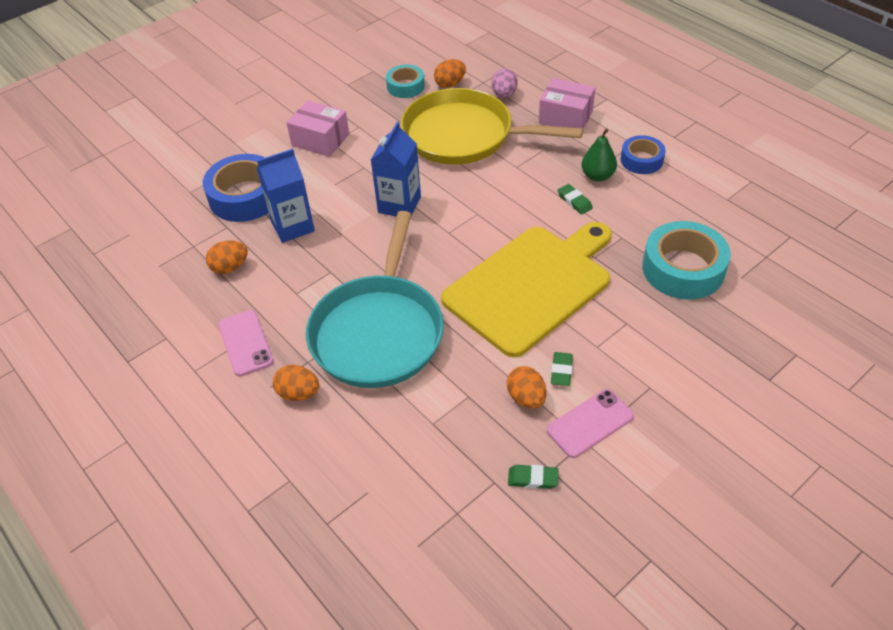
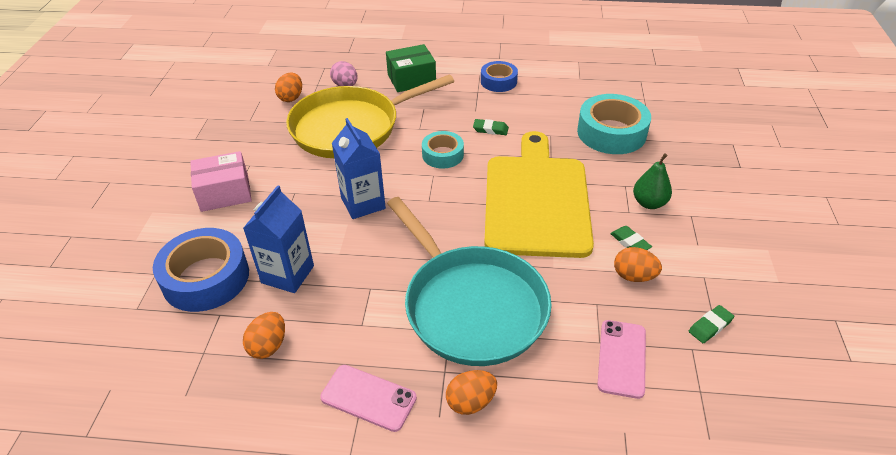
camera: 45 degrees left, 5 degrees down
turquoise tape [386,65,425,98] -> turquoise tape moved to [422,131,464,168]
pink box [539,78,595,129] -> green box [386,44,436,92]
pink phone [547,389,634,458] -> pink phone moved to [597,320,646,399]
green pear [581,129,617,182] -> green pear moved to [633,153,672,209]

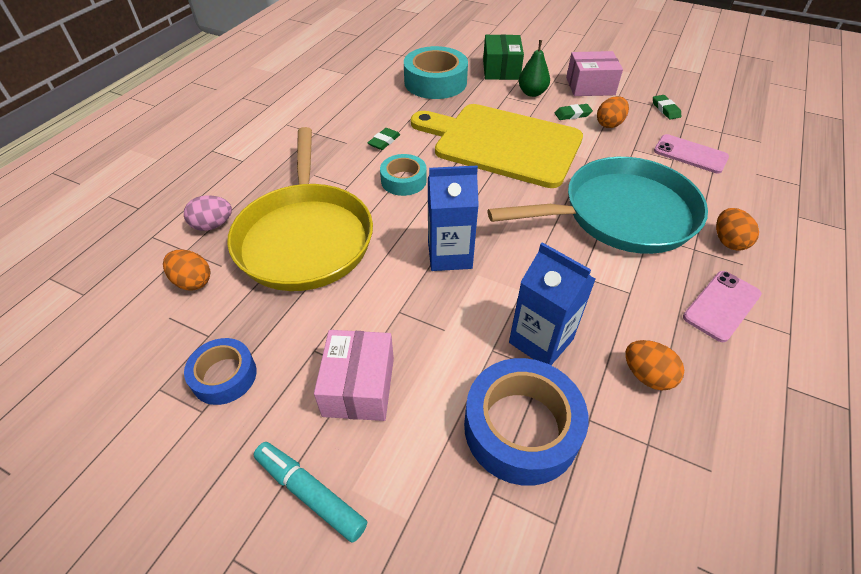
camera: 70 degrees left, 5 degrees up
green box [386,44,436,92] -> green box moved to [483,34,524,80]
blue tape [481,61,518,92] -> blue tape moved to [184,338,256,405]
none -> turquoise marker [254,442,367,543]
none -> pink box [566,51,623,96]

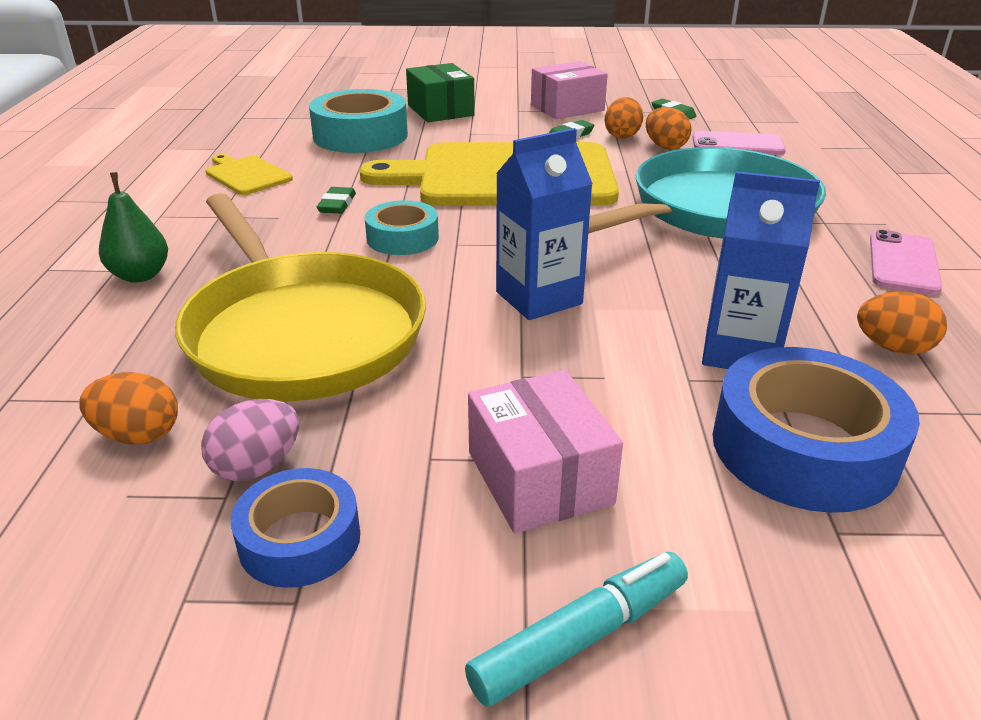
camera: 25 degrees left, 15 degrees down
pink egg [184,195,232,231] -> pink egg moved to [201,399,299,481]
turquoise marker [254,442,367,543] -> turquoise marker turned 135 degrees clockwise [465,552,688,707]
green pear [519,40,550,97] -> green pear moved to [99,172,168,283]
orange egg [716,208,759,251] -> orange egg moved to [646,107,691,150]
none -> yellow cutting board [205,154,293,195]

